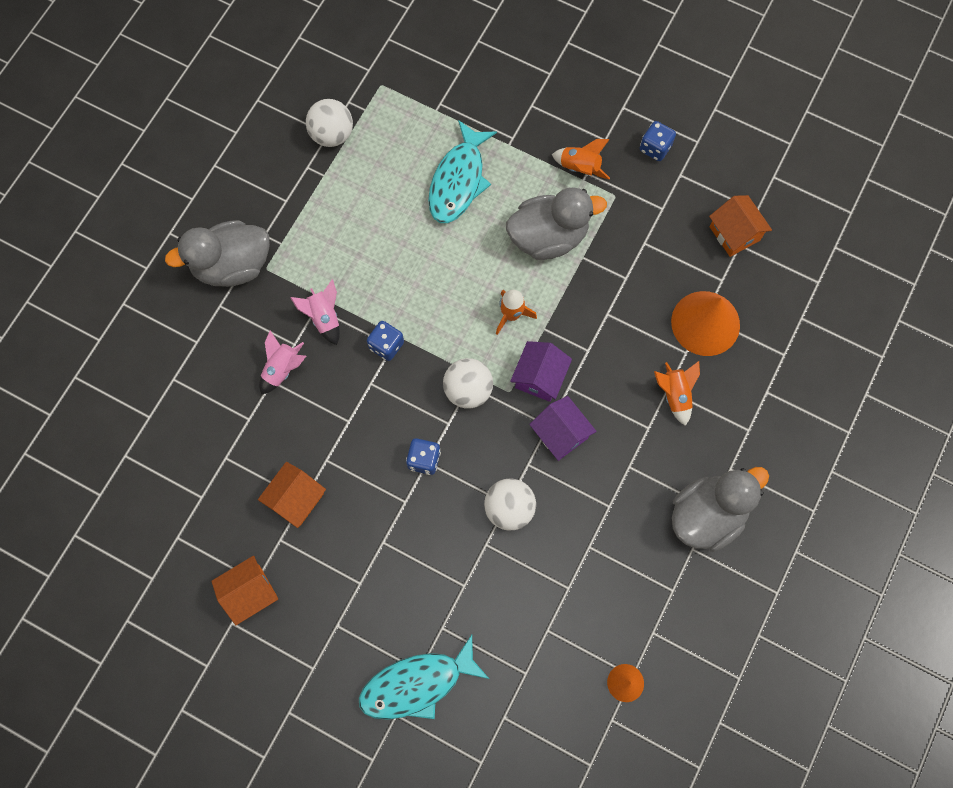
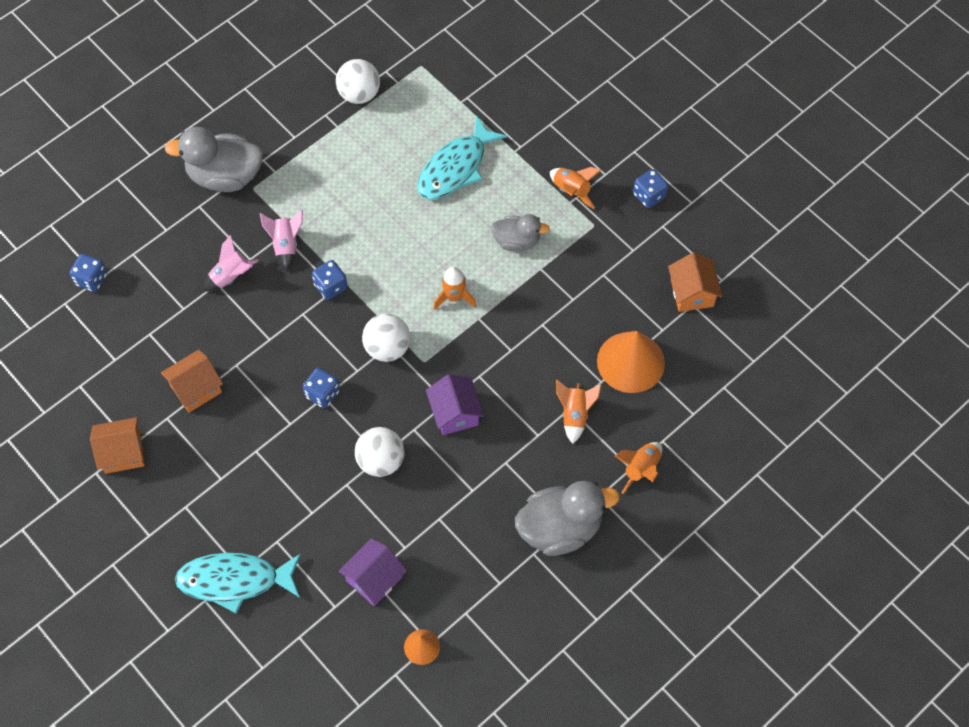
camera: 20 degrees right, 10 degrees down
grey duck [506,188,607,260] -> grey duck [491,214,550,252], size x0.60
purple house [510,341,572,402] -> purple house moved to [339,538,407,606]
none -> blue dice [69,254,107,292]
none -> orange rocket [615,442,662,494]

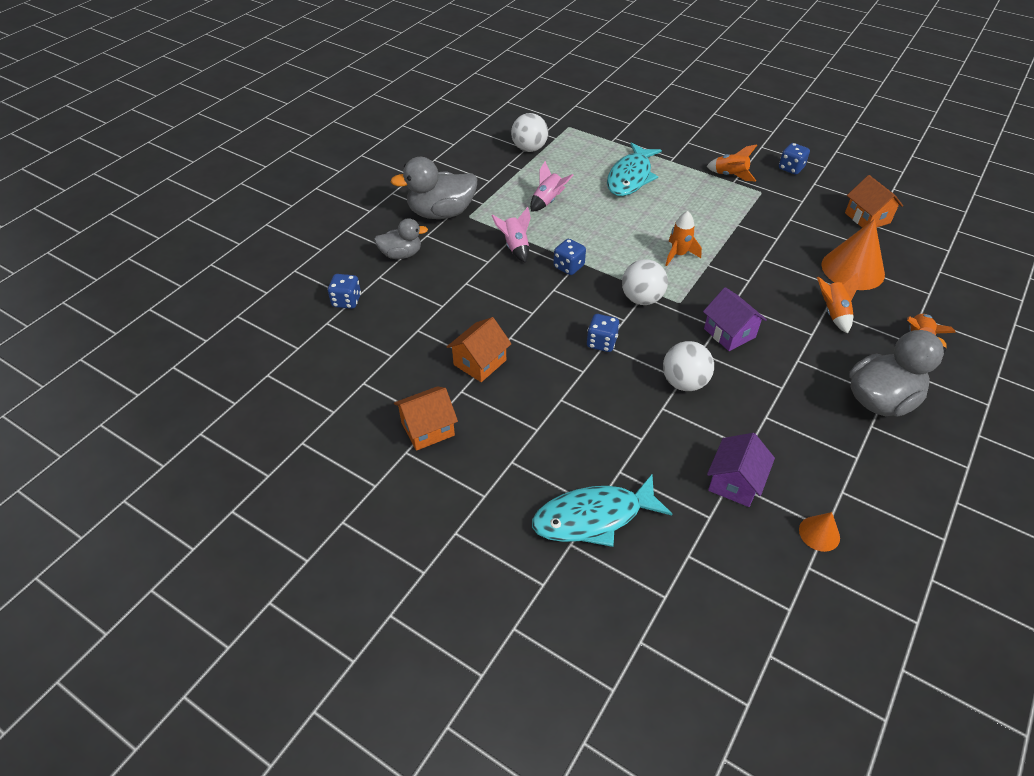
camera: 15 degrees left, 15 degrees down
pink rocket [203,235,259,291] -> pink rocket moved to [530,161,574,212]
grey duck [491,214,550,252] -> grey duck moved to [374,218,428,259]

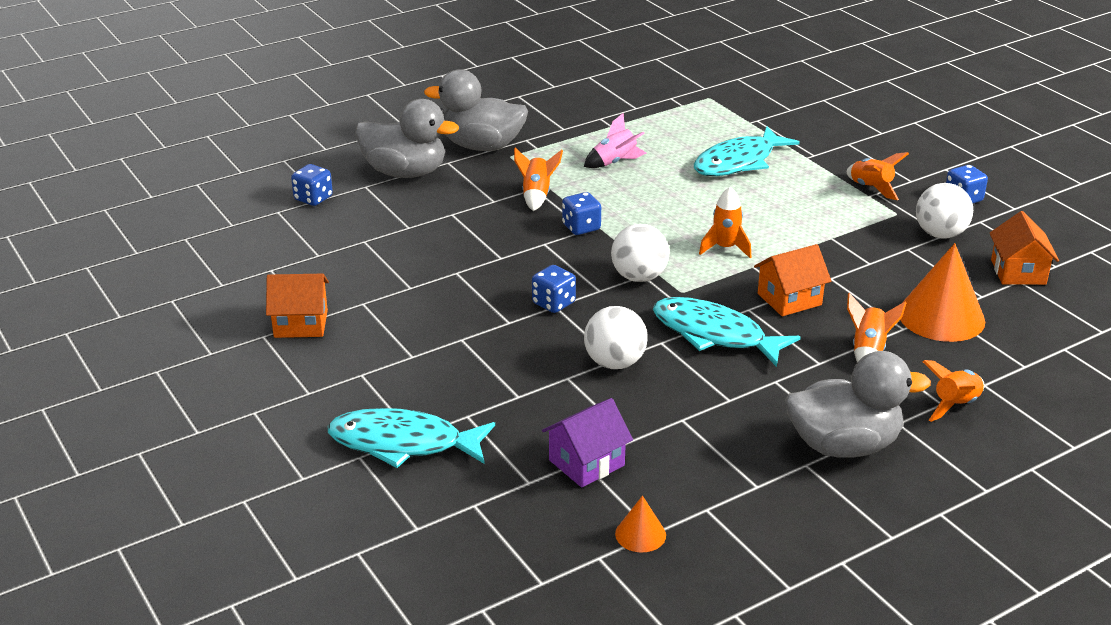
camera: 25 degrees right, 15 degrees down
grey duck [374,218,428,259] -> grey duck [355,99,459,178], size x1.66
orange house [447,317,512,382] -> orange house moved to [754,244,831,316]
pink rocket [491,207,531,263] -> orange rocket [514,148,563,211]
white ball [511,113,548,152] -> white ball moved to [916,183,973,239]
purple house [703,287,767,351] -> turquoise fish [653,297,800,367]

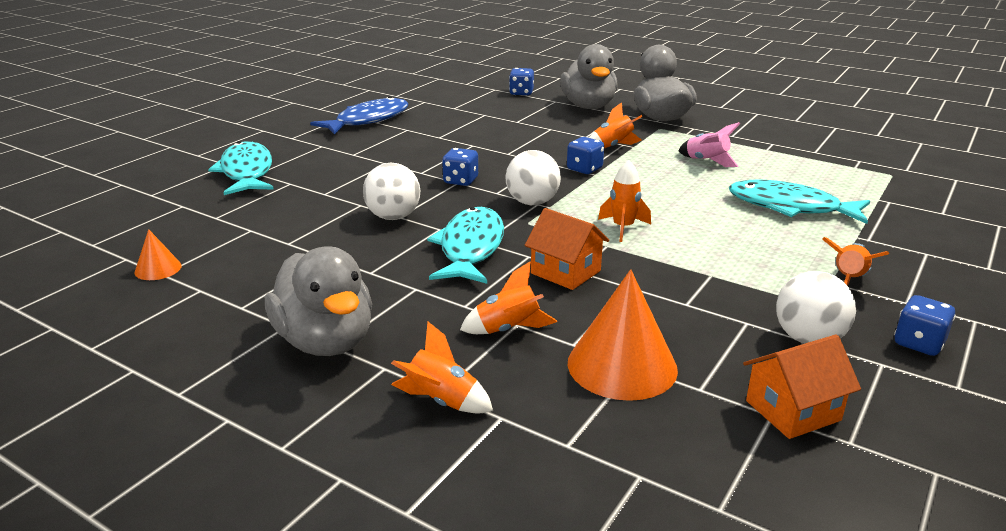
camera: 65 degrees right, 5 degrees down
orange house [266,274,329,338] -> blue fish [310,96,409,135]
purple house [542,398,633,488] -> none

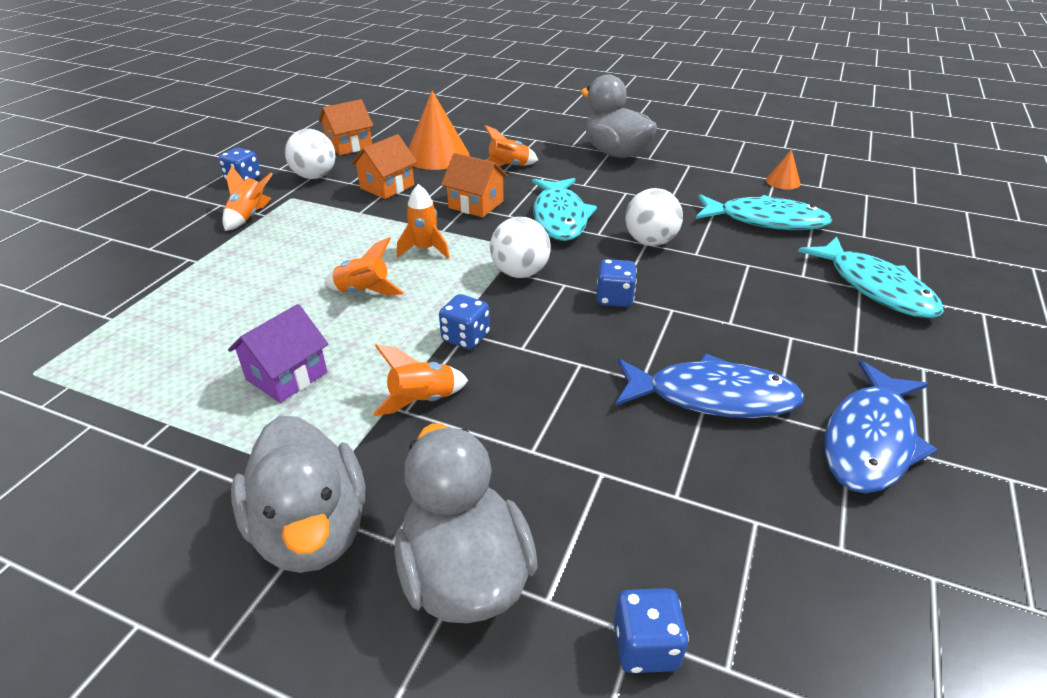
camera: 170 degrees right, 10 degrees up
orange rocket [391,322,493,414] -> orange rocket moved to [324,237,404,296]
pink rocket [678,122,740,167] -> purple house [228,304,328,403]
turquoise fish [729,180,870,224] -> turquoise fish moved to [696,194,832,230]
none -> orange house [351,134,417,199]
none -> blue fish [615,353,804,418]

